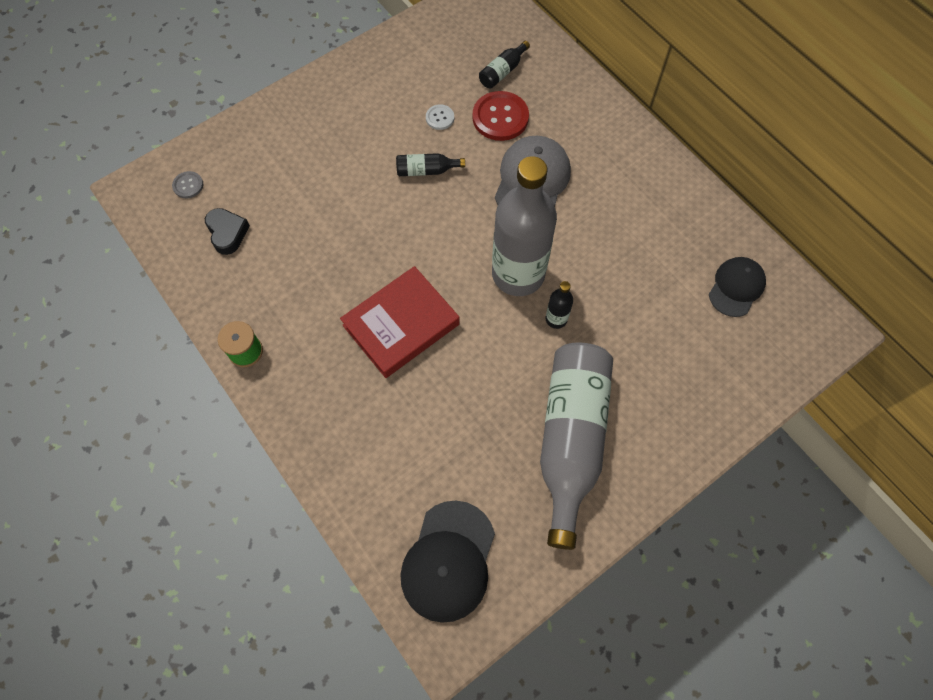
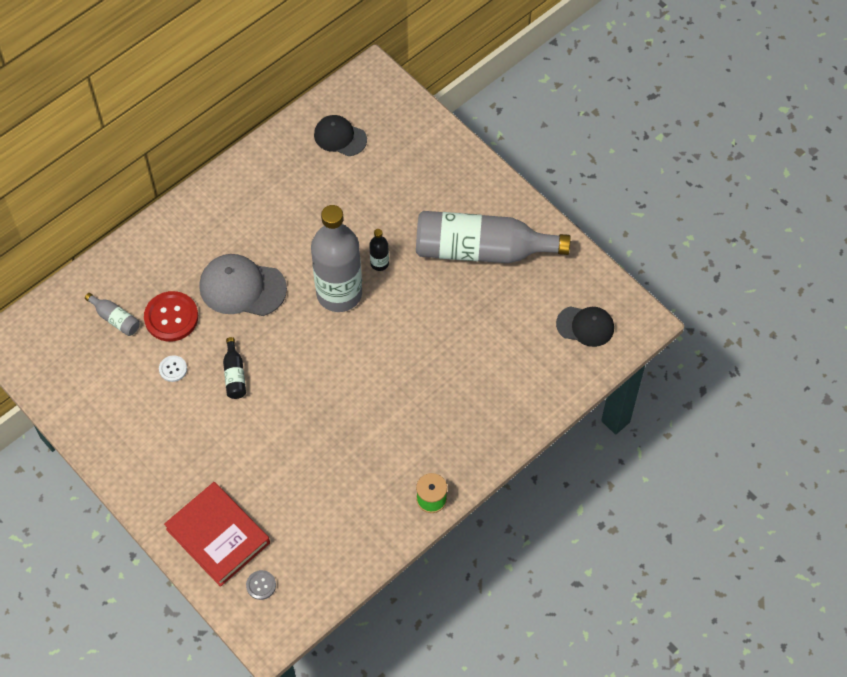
camera: 95 degrees left, 5 degrees down
black heart [205,208,250,255] -> none
red book [340,266,460,378] -> red book moved to [164,482,270,587]
black cap [400,501,495,623] -> black cap [556,306,614,347], size x0.65
black bottle [479,41,530,89] -> grey bottle [85,293,140,336]

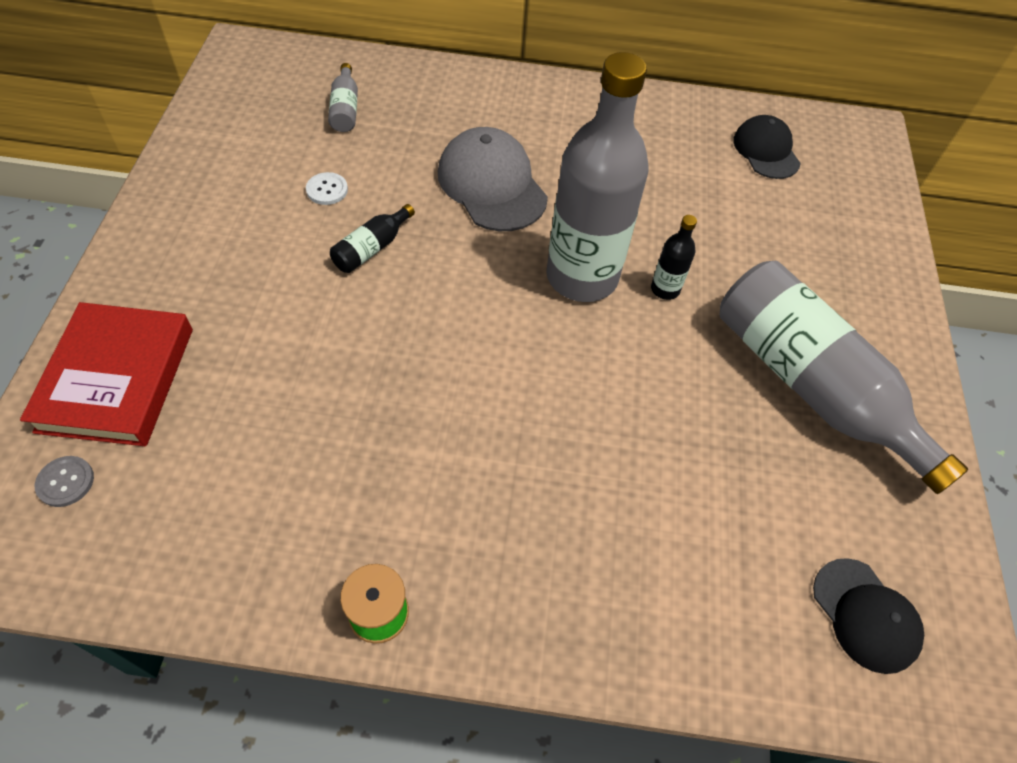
camera: 45 degrees right, 5 degrees down
red button [144,291,198,341] -> none

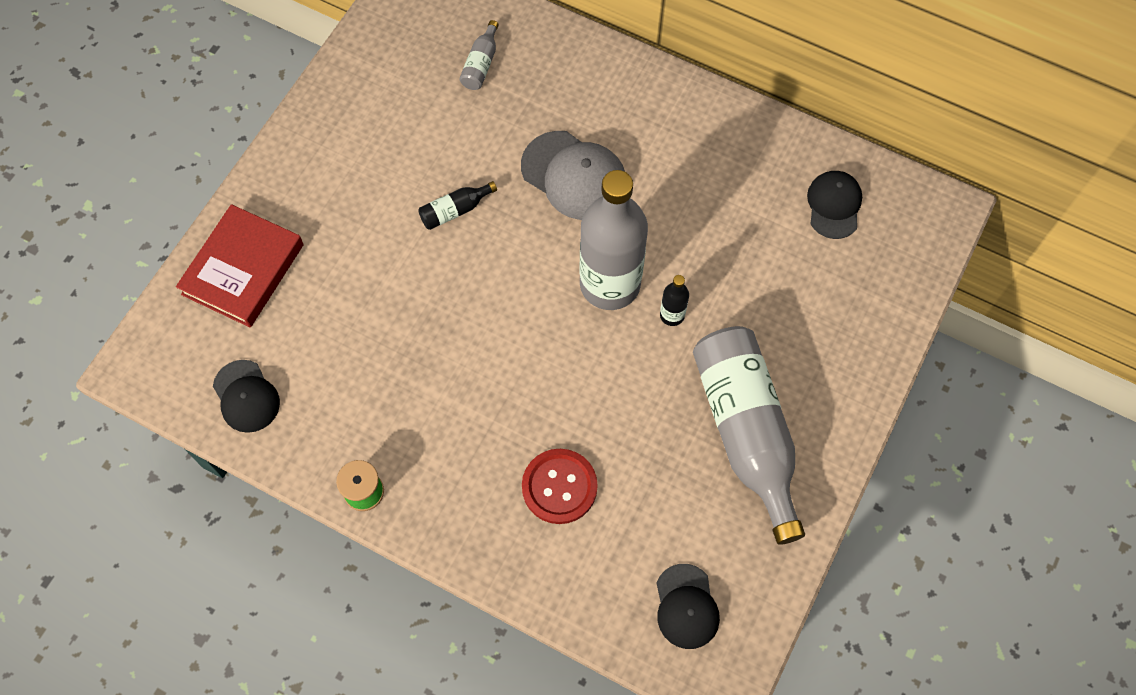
camera: 25 degrees right, 10 degrees up
grey button [35,456,94,507] -> none
white button [306,172,348,205] -> none
grey cap [438,127,548,231] -> grey cap turned 135 degrees clockwise [521,131,625,220]
none -> black cap [213,360,280,433]
none -> red button [522,449,598,524]

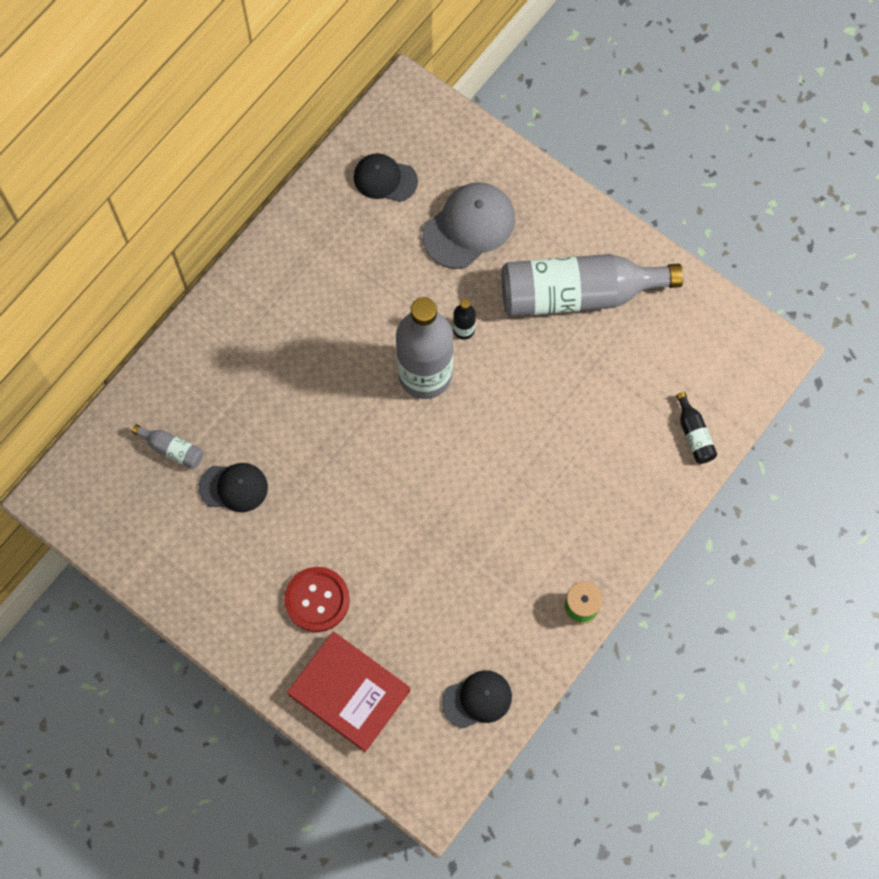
camera: 80 degrees left, 5 degrees up
black bottle [418,181,497,230] -> black bottle moved to [676,392,717,464]
grey cap [521,131,625,220] -> grey cap moved to [422,182,515,269]
red button [522,449,598,524] -> red button moved to [284,567,350,632]
black cap [657,564,720,649] -> black cap moved to [199,463,268,512]

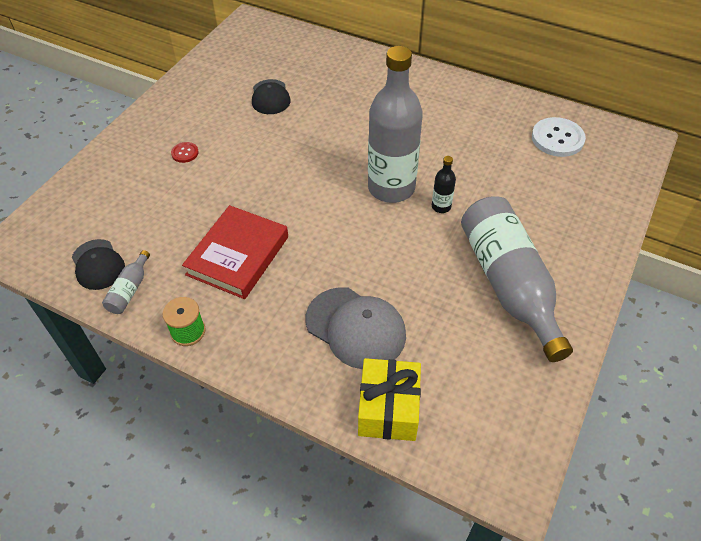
camera: 80 degrees right, 20 degrees down
grey bottle [132,424,203,469] -> grey bottle moved to [102,250,150,314]
red button [284,567,350,632] -> red button [171,142,199,163], size x0.51
red book [287,632,410,752] -> red book moved to [182,205,288,299]
black cap [354,153,418,202] -> white button [532,117,586,157]
grey cap [422,182,515,269] -> grey cap moved to [306,287,406,369]
black bottle [676,392,717,464] -> yellow gift [358,358,421,441]

